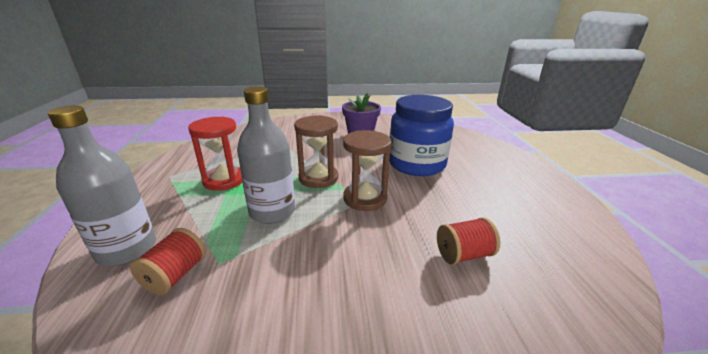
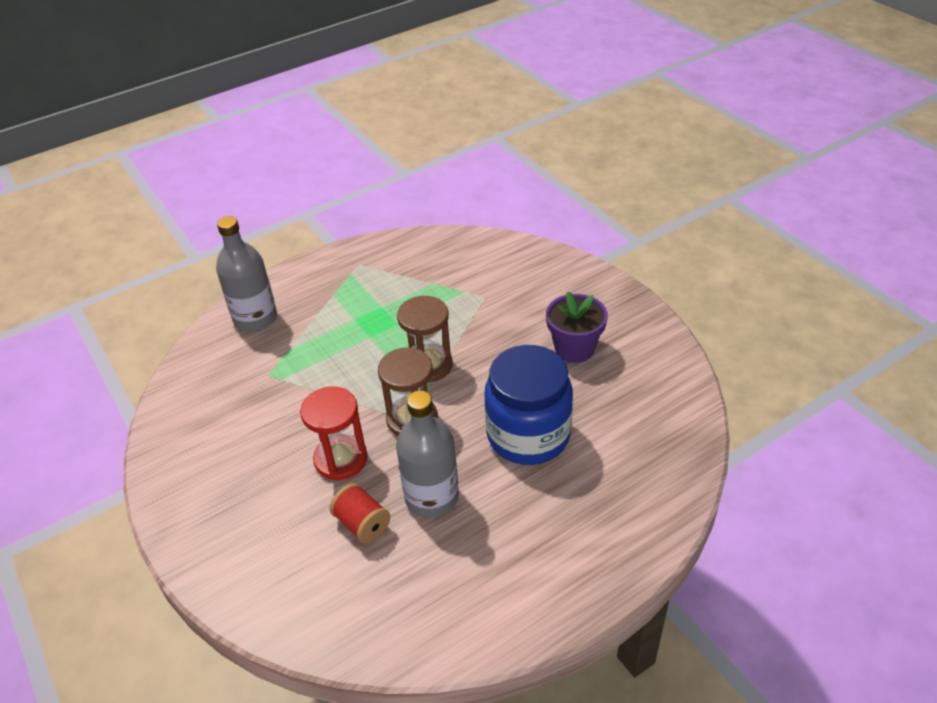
camera: 65 degrees right, 15 degrees up
red spool [130,228,206,295] -> none
red hourglass [188,116,242,191] -> red hourglass moved to [300,387,368,480]
grey bottle [237,86,295,224] -> grey bottle moved to [396,390,459,518]

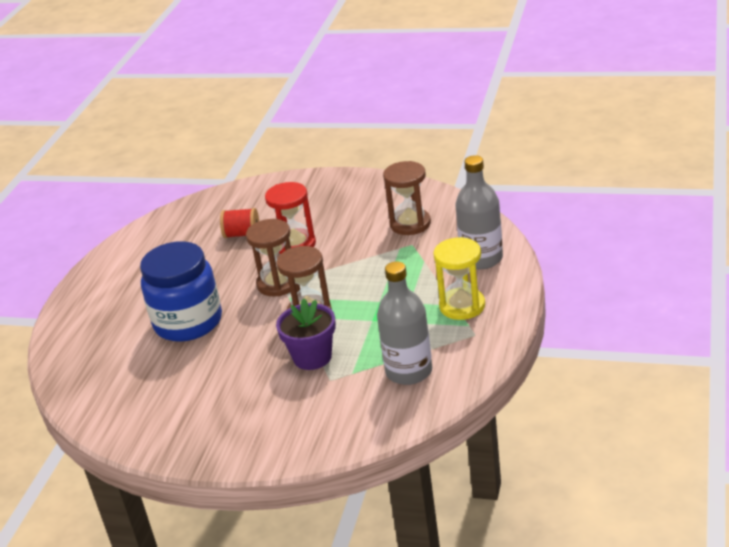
camera: 140 degrees right, 10 degrees down
grey bottle [396,390,459,518] -> grey bottle moved to [377,261,432,385]
purple flower pot [546,292,608,363] -> purple flower pot moved to [276,298,336,370]
none -> brown hourglass [383,161,431,235]
none -> yellow hourglass [433,237,485,320]

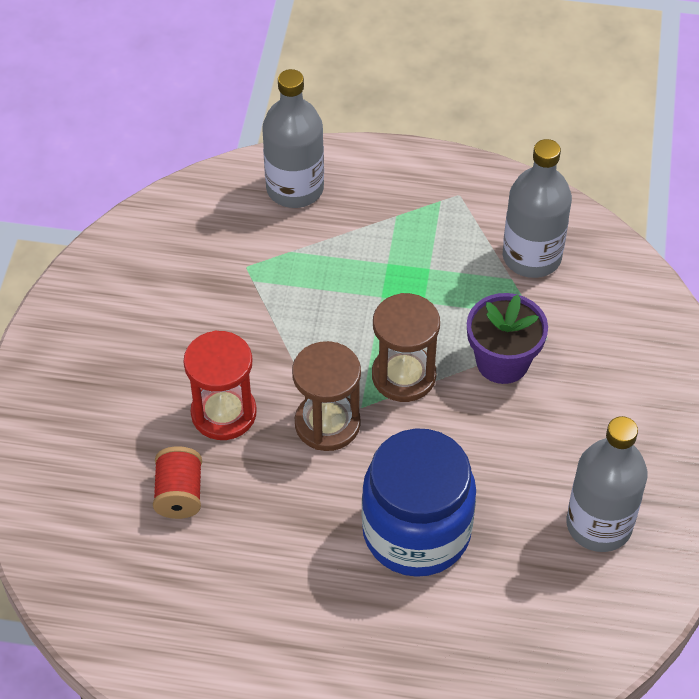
camera: 100 degrees left, 20 degrees up
brown hourglass [383,161,431,235] -> none
yellow hourglass [433,237,485,320] -> none
none -> grey bottle [567,416,648,552]

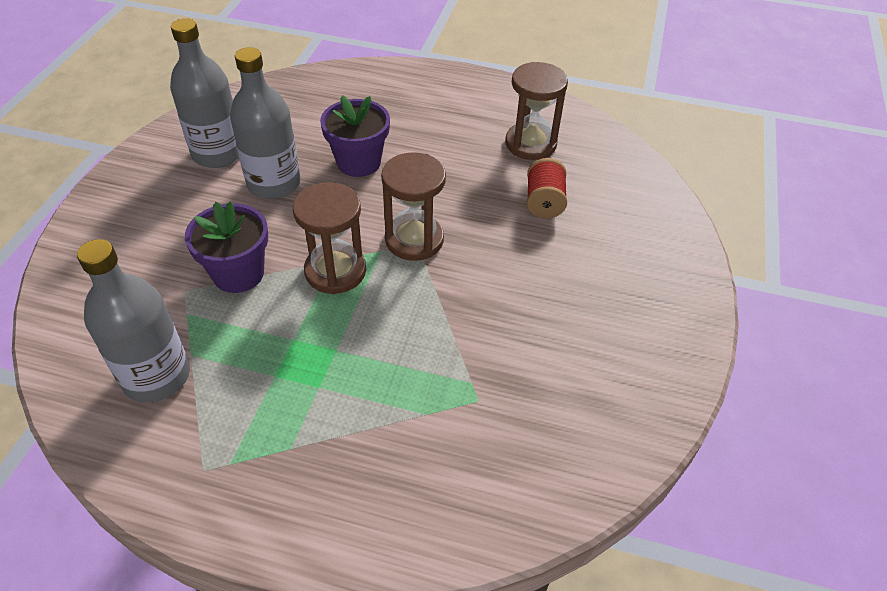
camera: 175 degrees left, 5 degrees down
red hourglass [183,331,257,440] -> none
grey bottle [262,69,324,208] -> grey bottle moved to [230,47,301,199]
blue jar [362,428,476,577] -> purple flower pot [320,95,390,177]
none -> brown hourglass [505,62,568,160]

